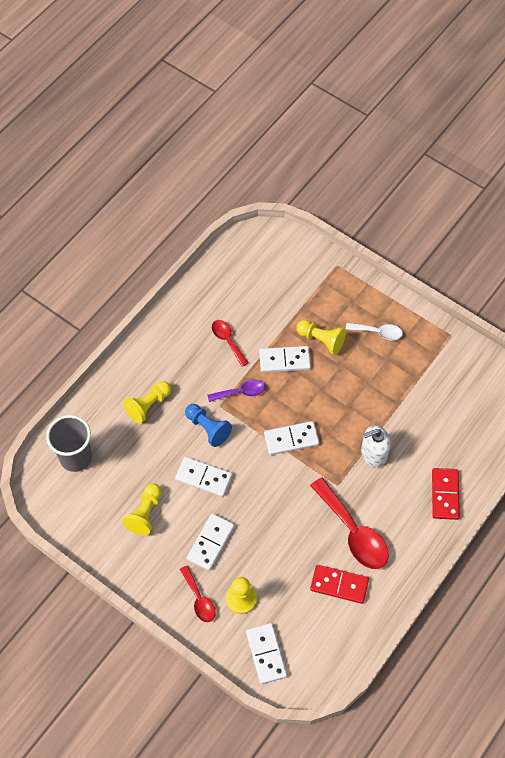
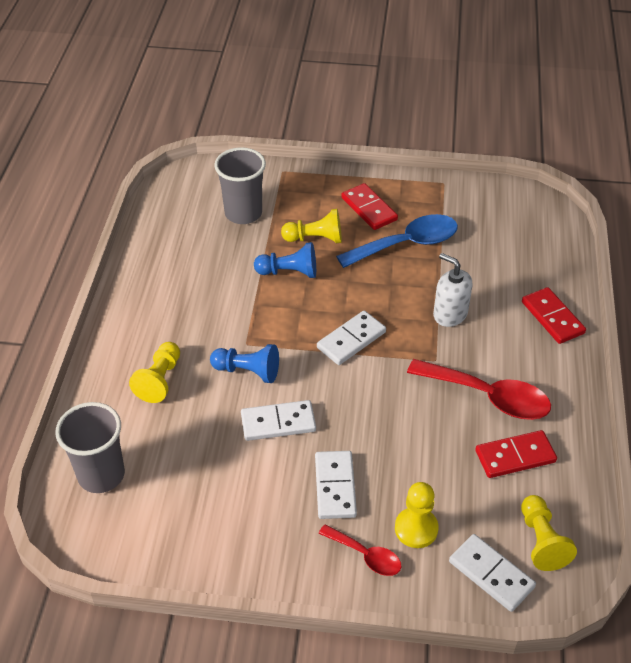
camera: 30 degrees left, 15 degrees down
yellow pawn [122,483,162,536] -> yellow pawn moved to [521,495,577,571]
purple spoon [208,380,265,402] -> none
red spoon [212,320,248,367] -> none
white domino [259,346,311,372] -> blue pawn [254,242,316,278]
white spoon [346,323,403,340] -> red domino [341,183,398,230]
white soap dispenser [361,426,391,467] -> white soap dispenser turned 90 degrees clockwise [433,253,473,327]
none -> grey cup [214,147,266,224]
none -> blue spoon [336,214,458,268]

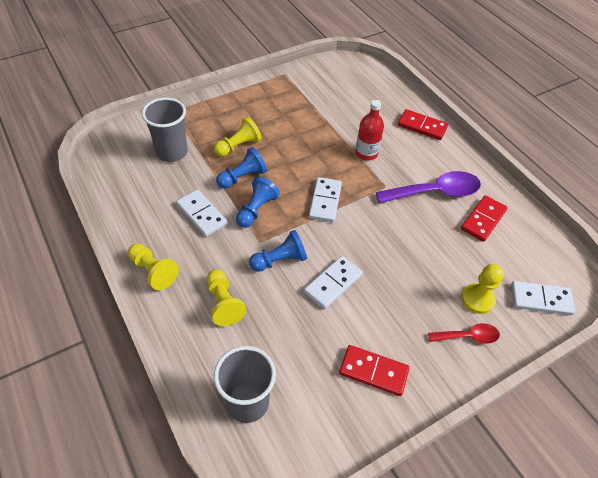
camera: 40 degrees left, 5 degrees up
white domino [315,451,357,519] -> white domino moved to [176,189,228,237]
blue spoon [336,214,458,268] -> none
red domino [341,183,398,230] -> red domino moved to [339,345,410,396]
red spoon [407,359,551,420] -> purple spoon [376,171,481,204]
white soap dispenser [433,253,473,327] -> red bottle [355,100,384,161]
yellow pawn [521,495,577,571] -> yellow pawn moved to [128,243,179,290]
none -> blue pawn [236,177,280,228]

